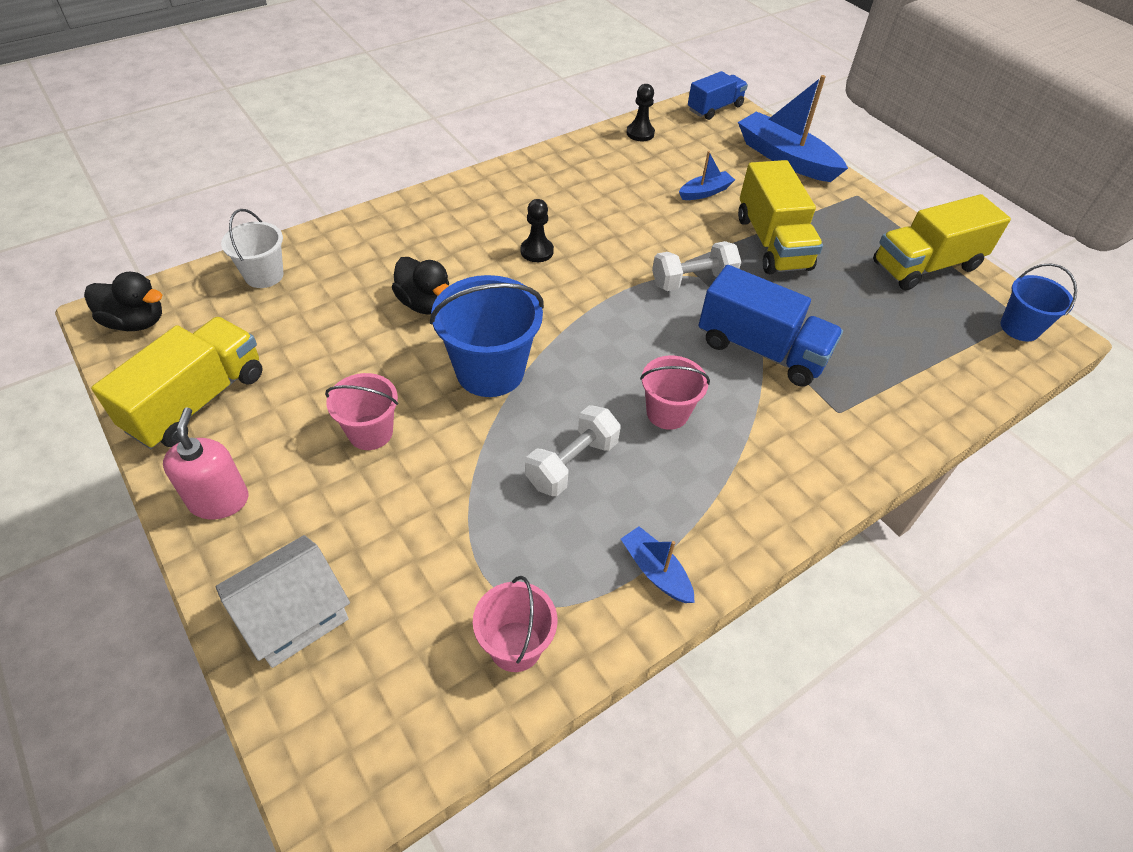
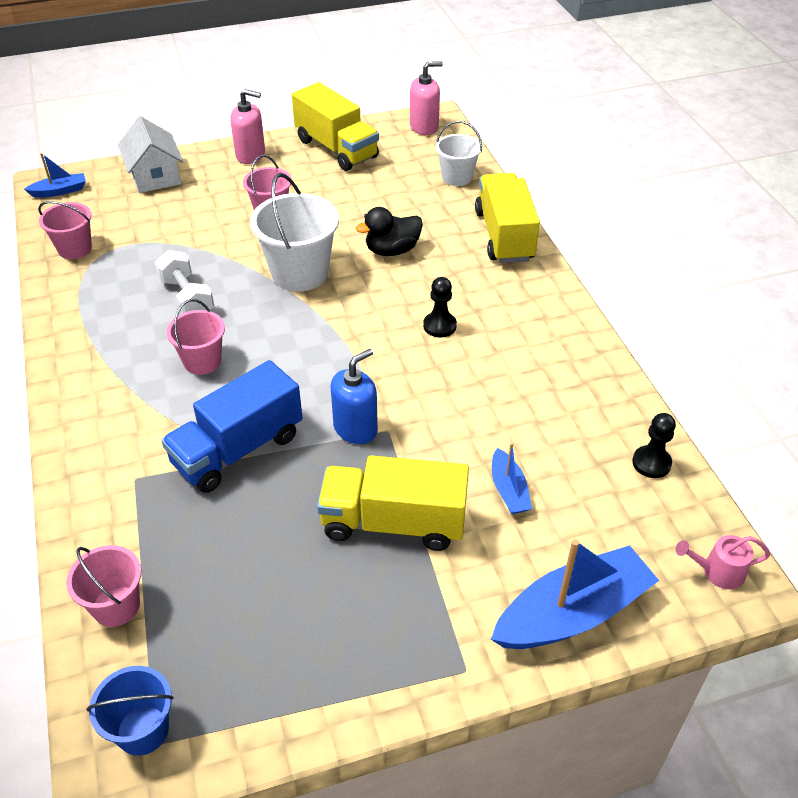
camera: 110 degrees right, 5 degrees down
black duck [84,272,163,331] -> pink soap dispenser [410,62,443,135]
blue bucket [430,275,544,397] -> white bucket [250,173,339,292]
blue boat [621,526,695,603] -> blue boat moved to [24,153,86,197]
white dumbbell [652,241,741,291] -> blue soap dispenser [331,349,378,444]
blue truck [688,71,748,120] -> pink watering can [676,535,770,589]
yellow truck [873,194,1011,291] -> yellow truck moved to [475,173,540,263]
none -> pink bucket [66,545,141,627]

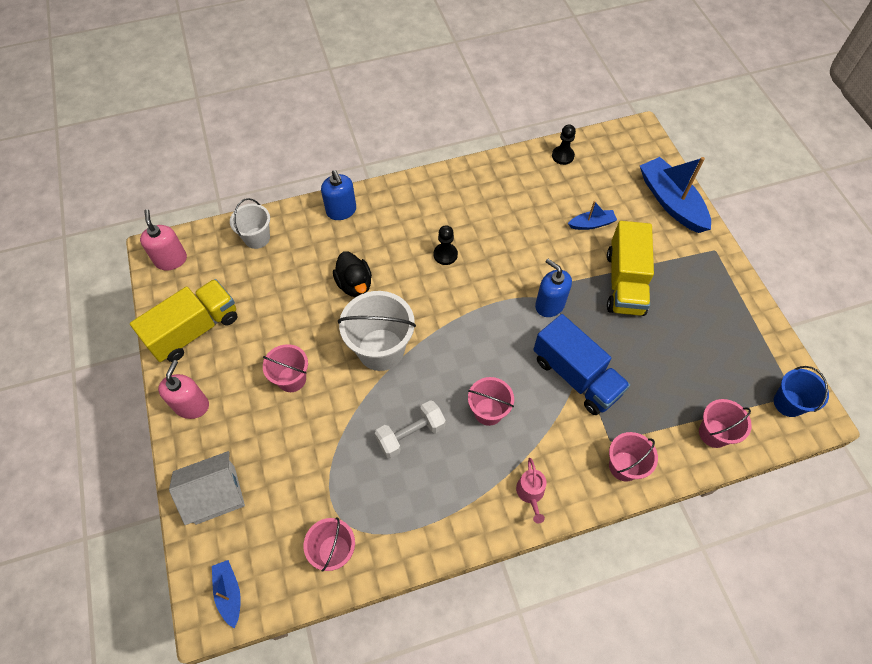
camera: 90 degrees left, 15 degrees up
yellow truck [475,173,540,263] -> blue soap dispenser [321,170,356,220]
pink watering can [676,535,770,589] -> pink watering can moved to [516,458,546,523]
none -> pink bucket [609,432,658,482]

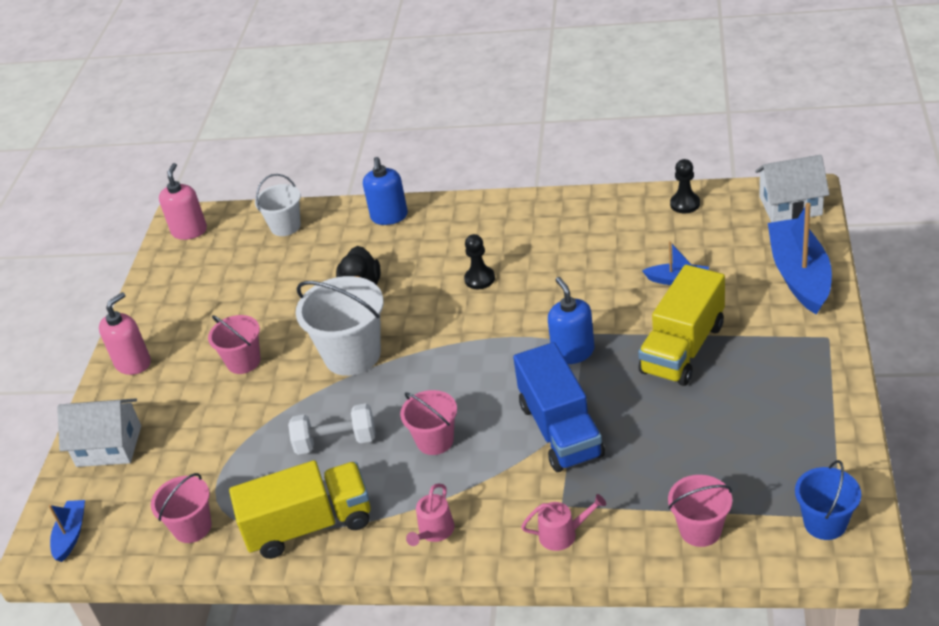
camera: 30 degrees right, 20 degrees down
yellow truck [130,279,237,362] -> yellow truck moved to [229,460,371,559]
pink bucket [609,432,658,482] -> pink watering can [521,494,606,551]
none -> white house [755,155,830,222]

